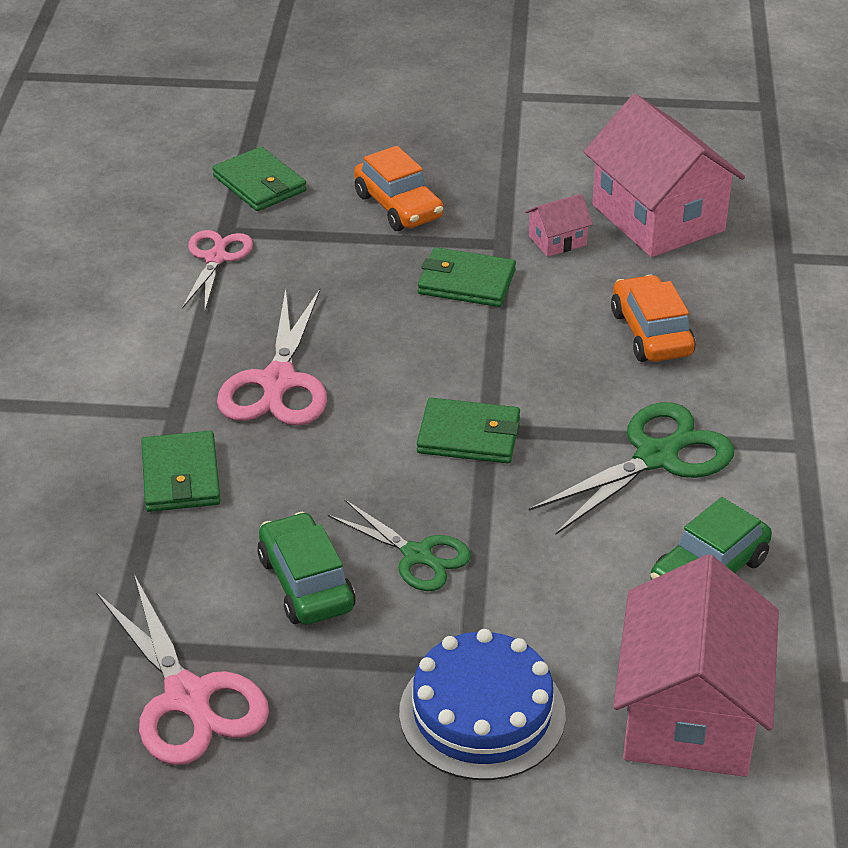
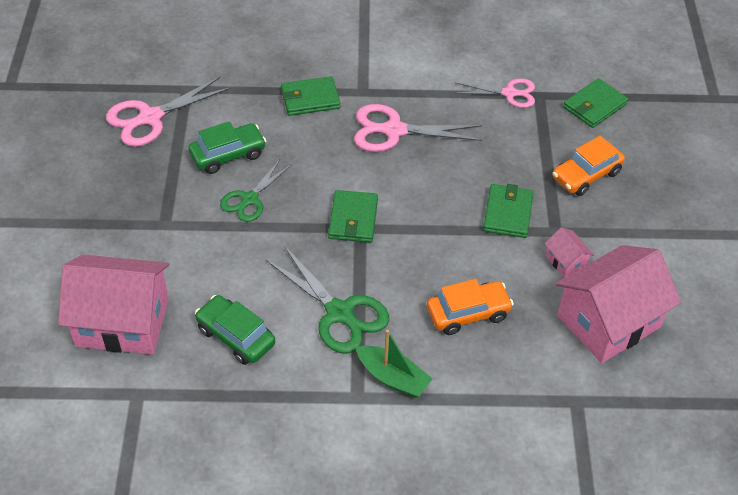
camera: 85 degrees right, 10 degrees up
blue cake [399,629,566,780] -> none
none -> green boat [356,329,433,398]

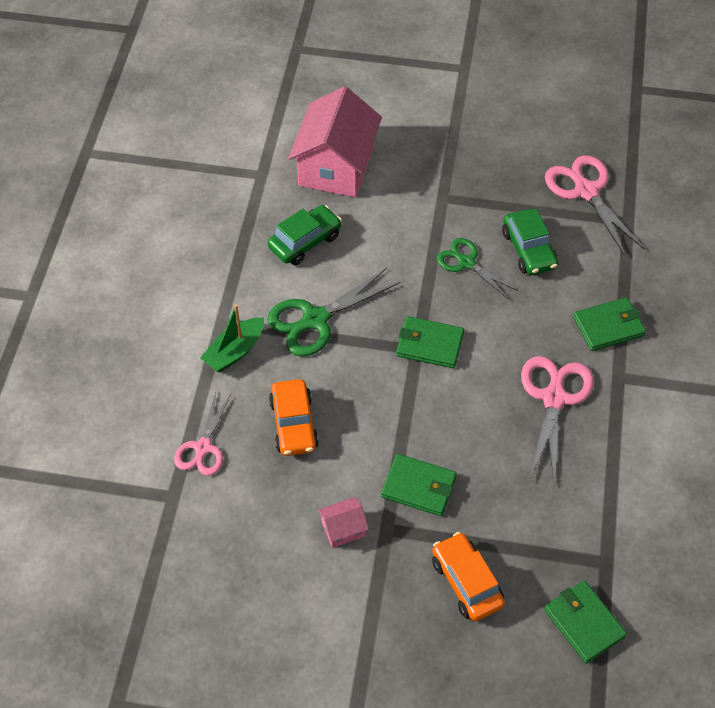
camera: 100 degrees right, 5 degrees up
green wallet [281,76,340,116] -> green wallet turned 75 degrees clockwise [573,297,646,351]
pink scissors [454,78,535,108] -> pink scissors moved to [174,391,231,476]
pink house [555,245,681,363] -> none

